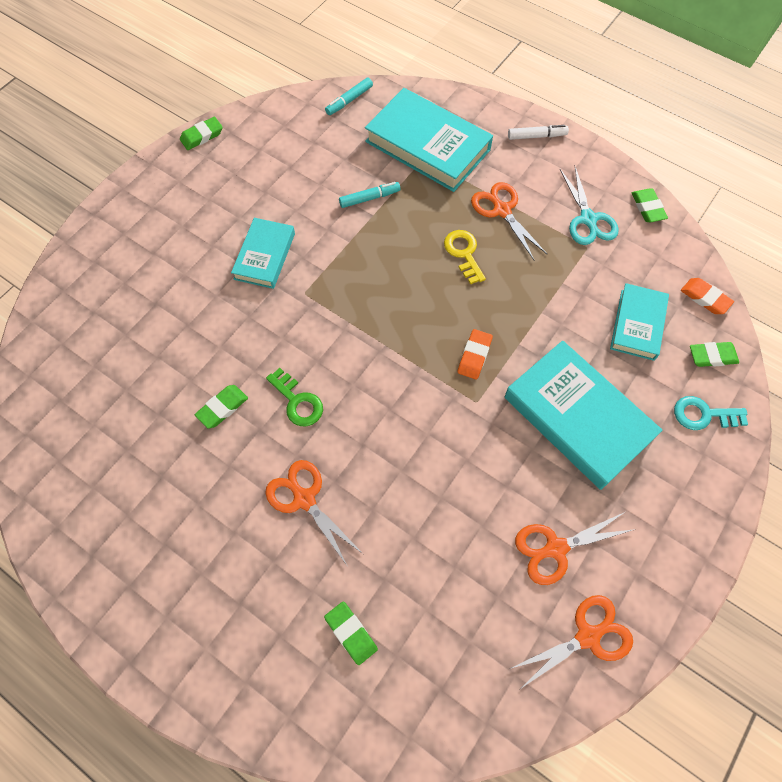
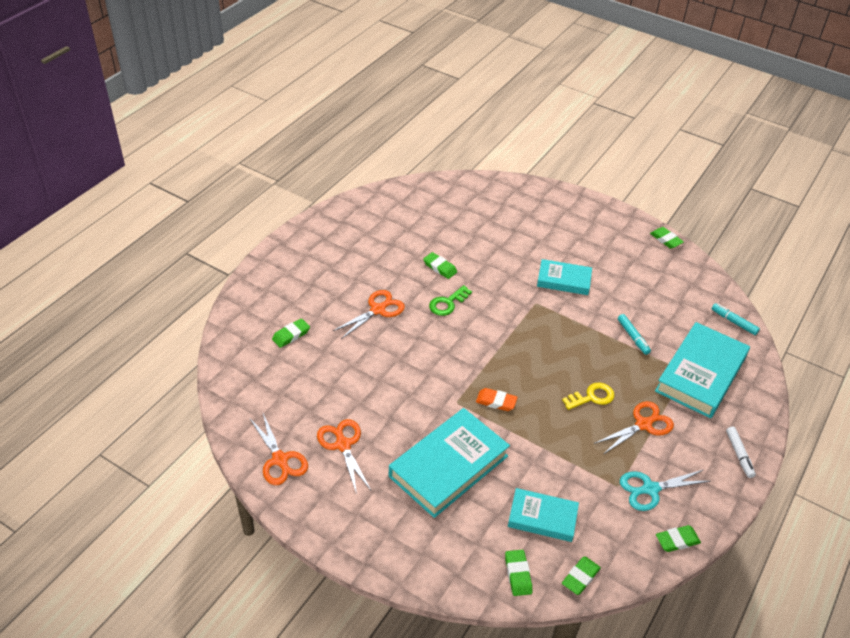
camera: 85 degrees right, 20 degrees down
turquoise key [674,396,748,430] -> none
orange eraser [681,278,734,314] -> green eraser [562,556,601,595]

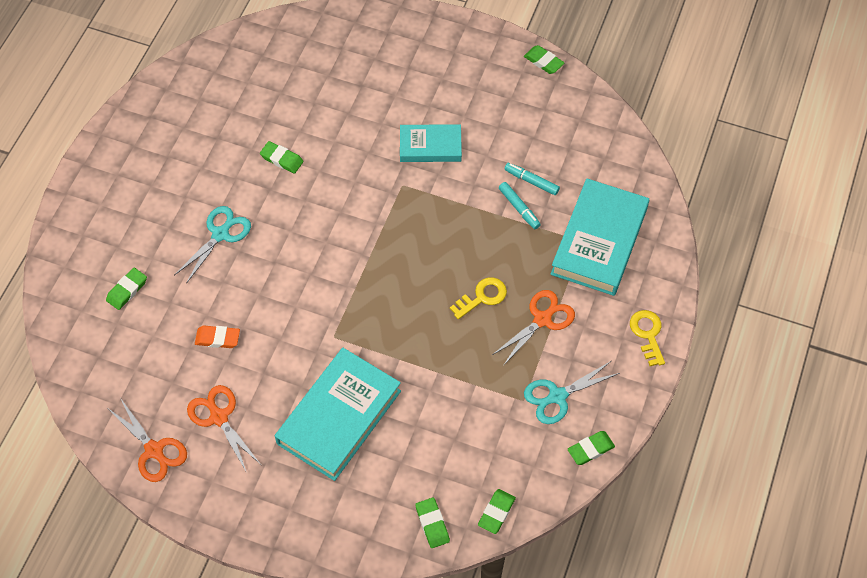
camera: 10 degrees left, 15 degrees up
orange scissors [333,290,405,339] -> turquoise scissors [174,206,251,284]
green key [429,285,472,316] -> none
orange eraser [476,388,518,411] -> orange eraser moved to [195,326,240,348]
turquoise book [508,488,579,542] -> none
turquoise marker [712,303,760,335] -> turquoise marker moved to [505,163,560,195]
white marker [726,427,756,478] -> yellow key [630,310,665,366]

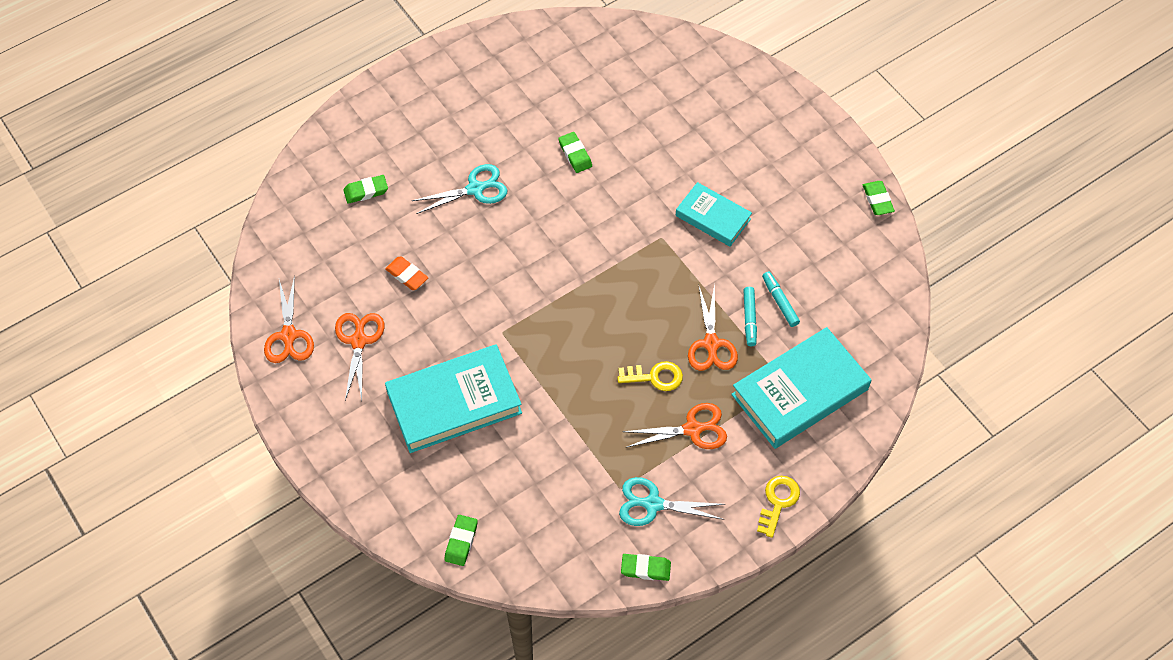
camera: 35 degrees right, 0 degrees up
green eraser [478,489,516,534] -> none
none -> orange scissors [688,284,738,371]

